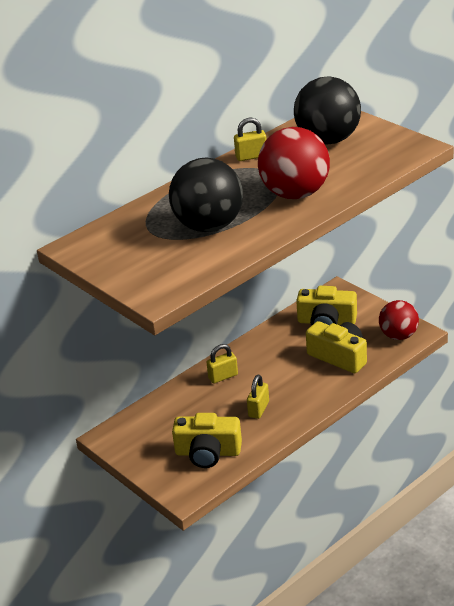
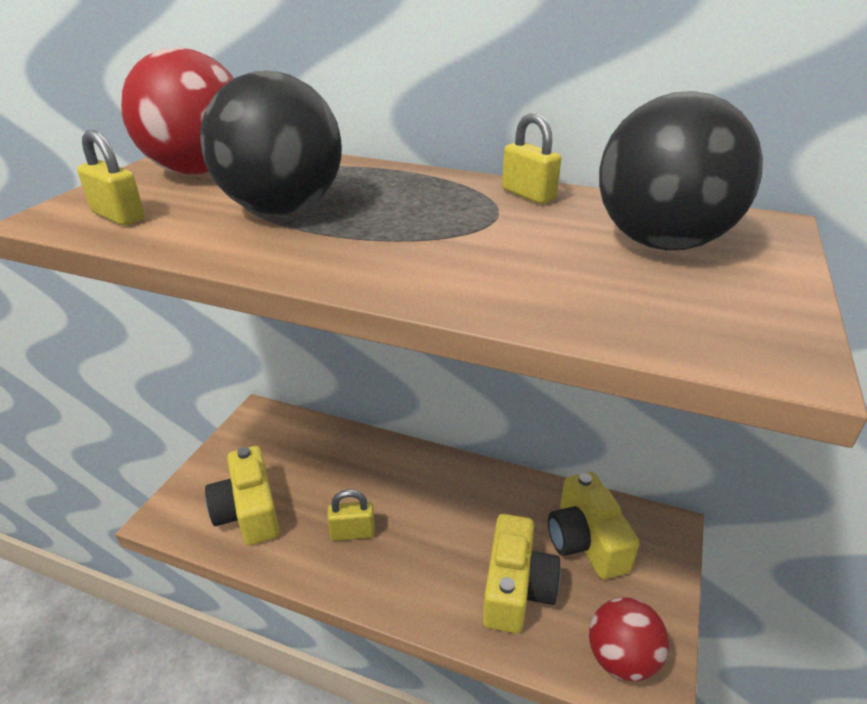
camera: 60 degrees right, 0 degrees up
yellow padlock [206,344,238,383] -> yellow padlock moved to [77,130,145,226]
red ball [258,127,330,199] -> red ball moved to [121,48,234,175]

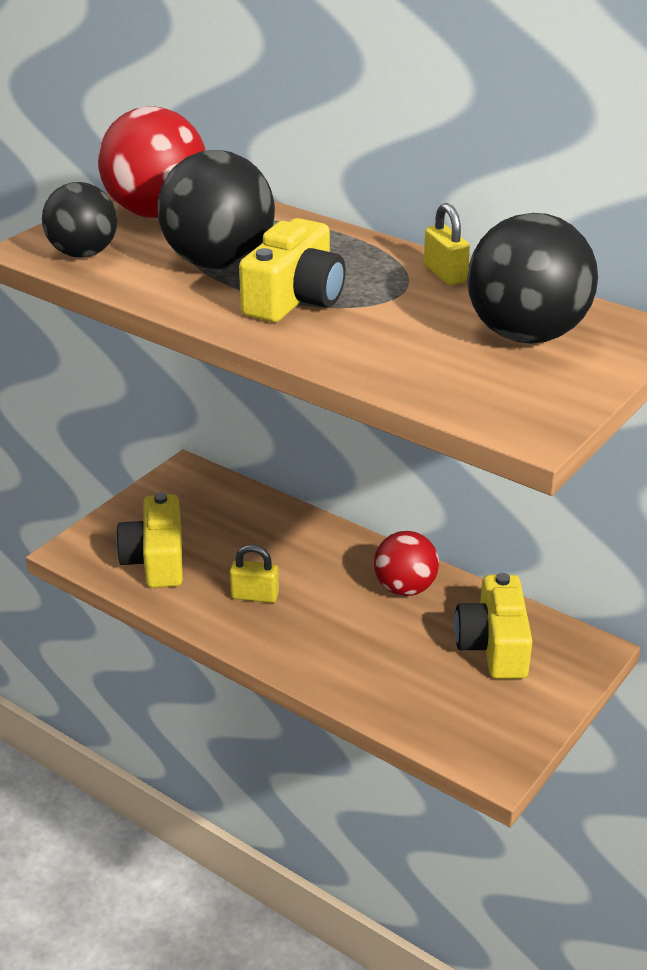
camera: 15 degrees right, 0 degrees up
yellow padlock [77,130,145,226] -> black ball [42,182,117,258]
yellow camera [483,514,561,633] -> yellow camera moved to [239,218,346,322]
red ball [589,597,669,682] -> red ball moved to [374,531,439,596]

